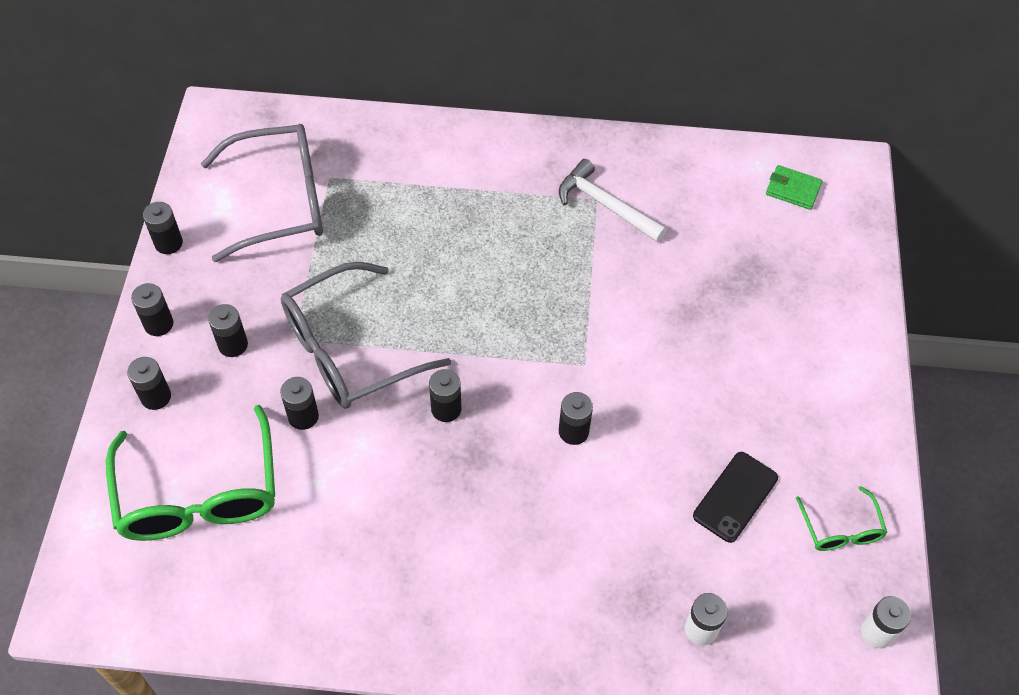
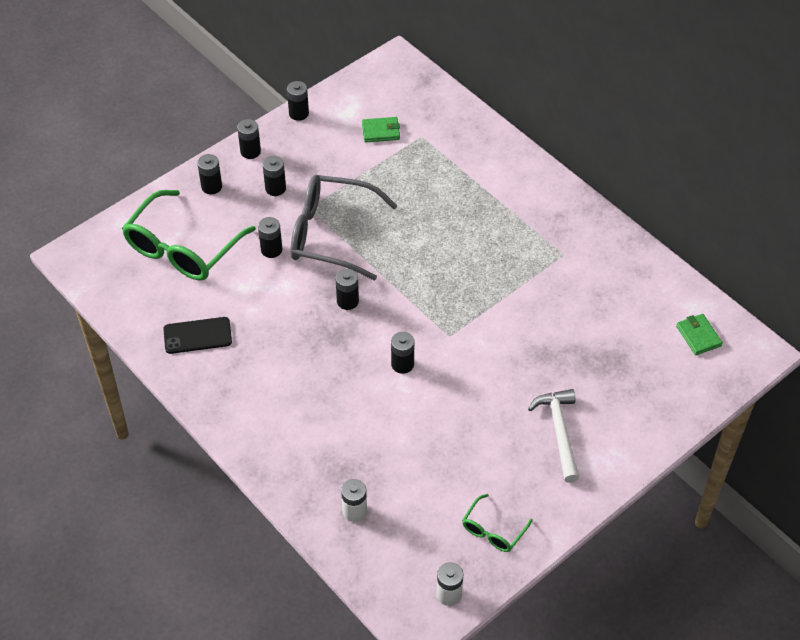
camera: 45 degrees right, 5 degrees down
grey glasses [201,124,323,262] -> green wallet [362,117,400,143]
white hammer [559,159,667,242] -> white hammer moved to [528,389,579,483]
black phone [693,452,778,543] -> black phone moved to [163,317,232,354]

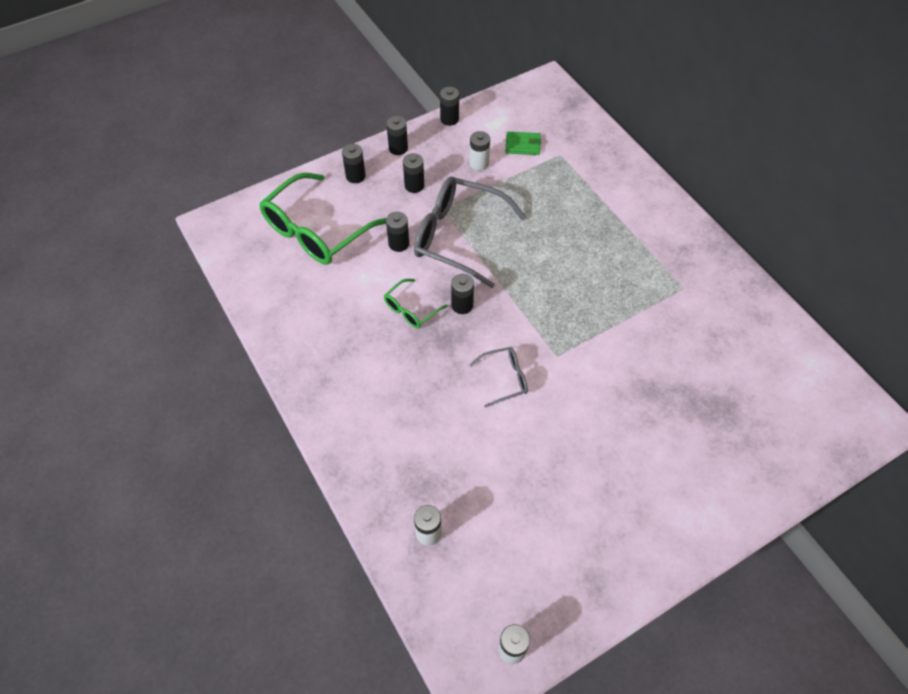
camera: 10 degrees right, 5 degrees up
black phone [163,317,232,354] -> none
black battery [391,332,414,374] -> grey glasses [470,347,528,408]
green glasses [462,494,533,552] -> green glasses moved to [384,279,448,328]
white hammer [528,389,579,483] -> none
green wallet [676,314,723,355] -> none
none -> white battery [470,131,490,171]

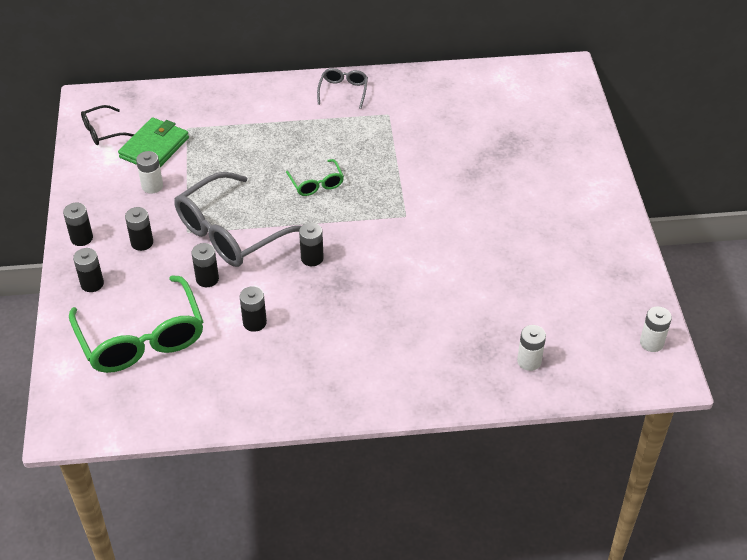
camera: 65 degrees left, 10 degrees down
green glasses [384,279,448,328] -> green glasses moved to [286,159,344,196]
black battery [440,87,459,126] -> black battery moved to [240,286,267,332]
grey glasses [470,347,528,408] -> grey glasses moved to [317,68,368,109]
green wallet [506,132,541,155] -> green wallet [118,117,189,167], size x1.60
none -> black glasses [81,105,134,145]

